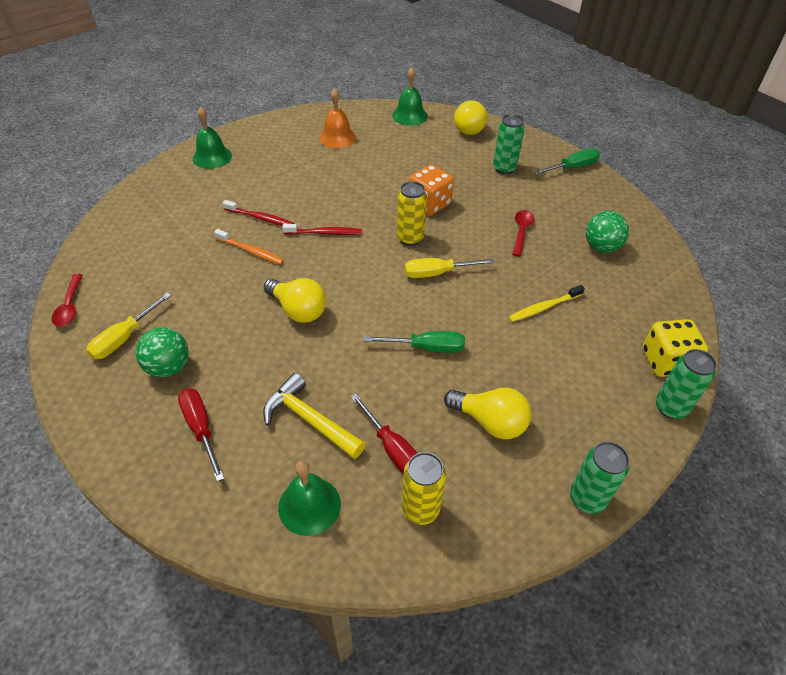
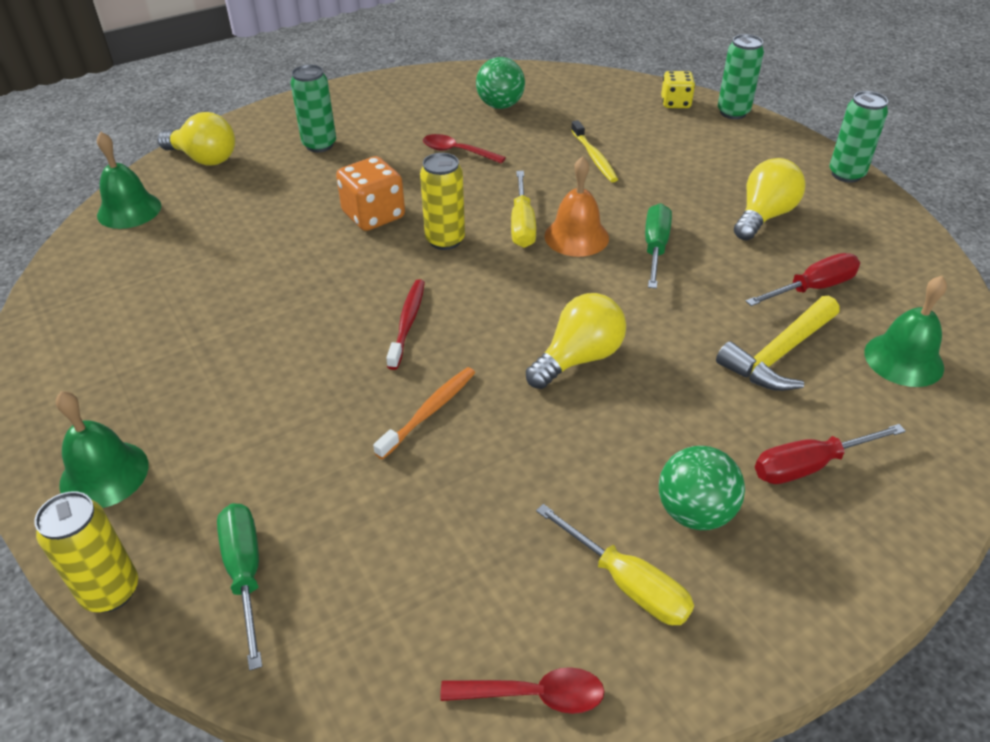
camera: 80 degrees left, 5 degrees down
red toothbrush [222,200,294,226] -> none
orange bell [319,88,356,148] -> orange bell moved to [544,156,609,257]
yellow can [402,452,446,525] -> yellow can moved to [34,491,138,612]
green screwdriver [534,148,600,175] -> green screwdriver moved to [217,503,262,671]
yellow dice [643,319,708,377] -> yellow dice [661,71,695,108], size x0.66

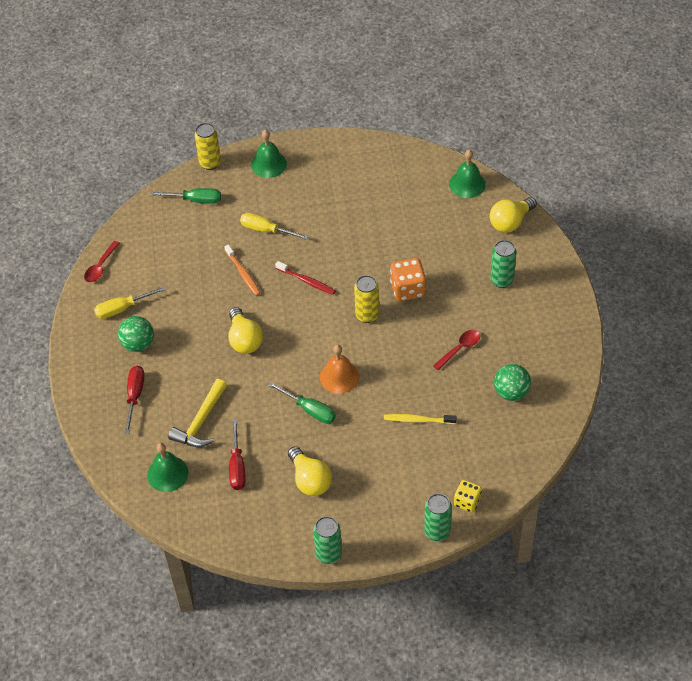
camera: 115 degrees right, 10 degrees up
yellow screwdriver [511,171,536,248] -> yellow screwdriver moved to [240,213,309,240]
yellow hammer [716,296,840,391] -> yellow hammer turned 135 degrees counterclockwise [168,379,227,447]

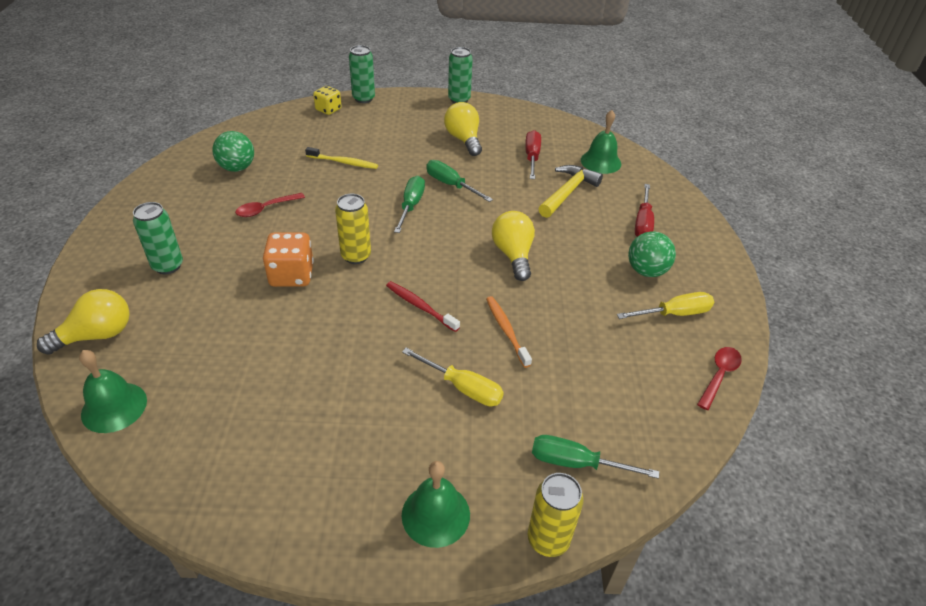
camera: 175 degrees left, 10 degrees down
orange bell [320,345,359,394] -> green screwdriver [394,176,425,233]

